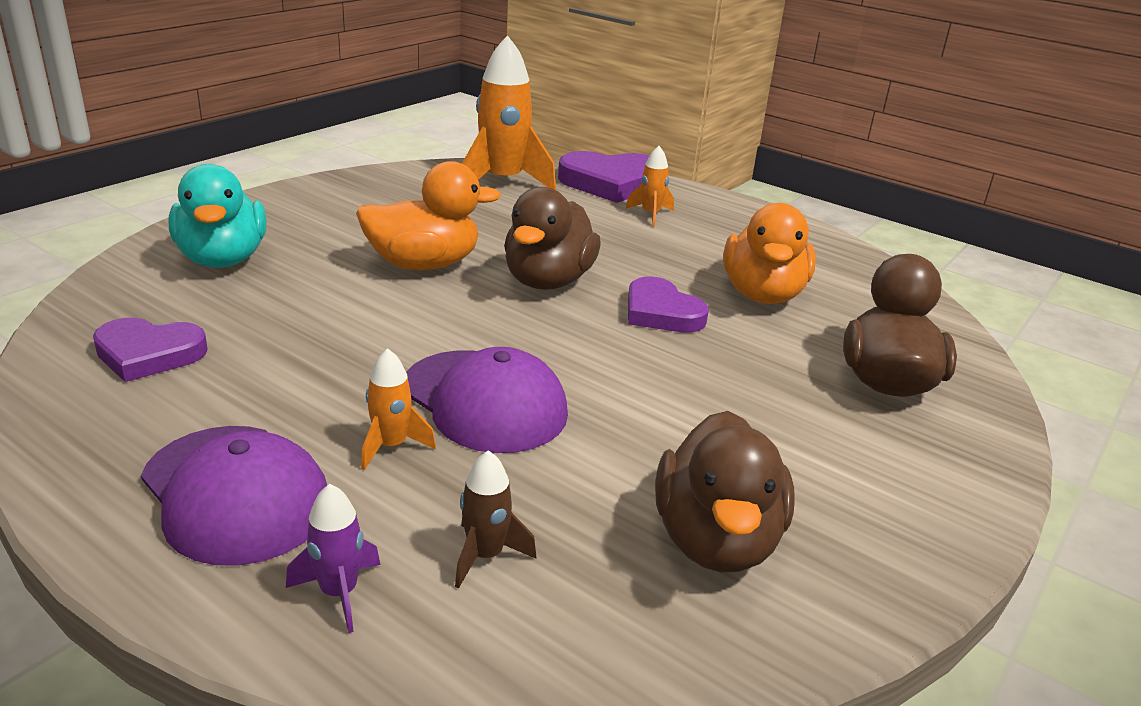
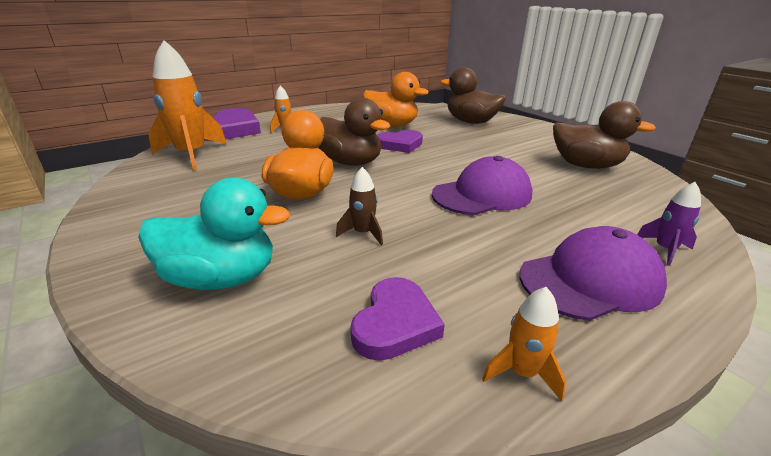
camera: 70 degrees left, 0 degrees up
orange rocket [361,348,436,470] -> orange rocket moved to [482,287,566,402]
brown rocket [455,450,536,588] -> brown rocket moved to [336,167,383,245]

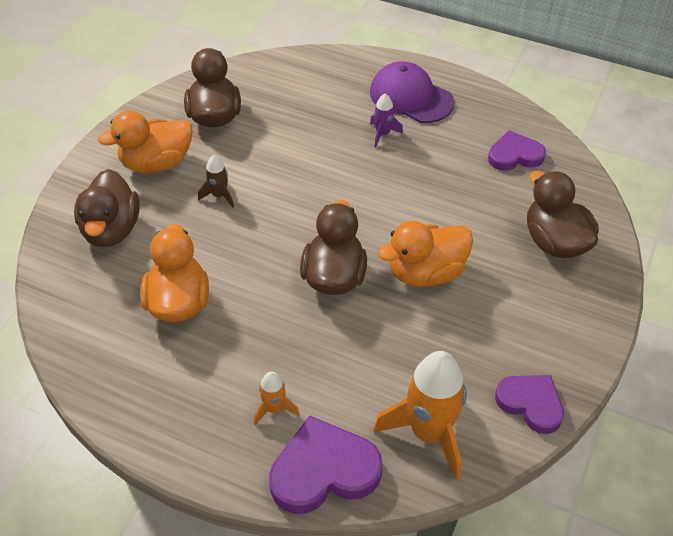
camera: 120 degrees left, 20 degrees up
turquoise duck [138,177,290,290] -> brown duck [527,171,599,258]
brown rocket [336,167,383,245] -> brown rocket moved to [198,155,234,208]
purple heart [377,130,423,153] -> purple heart moved to [495,375,564,434]
purple cap [432,156,532,215] -> none
orange rocket [482,287,566,402] -> none
purple rocket [637,182,701,266] -> purple rocket moved to [370,94,403,148]
none -> orange duck [98,111,193,173]

